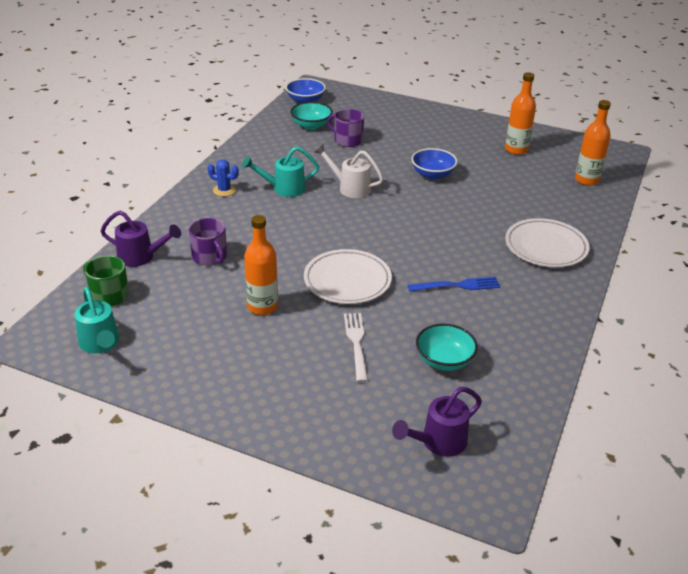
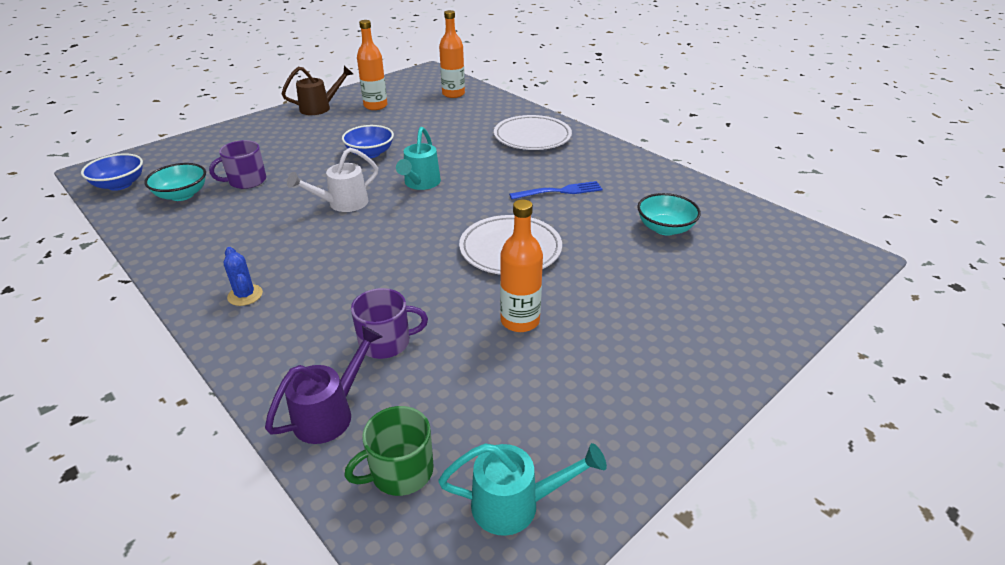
camera: 65 degrees left, 0 degrees up
blue cactus [207,159,239,196] -> blue cactus turned 75 degrees counterclockwise [224,247,263,306]
turquoise watering can [242,147,319,197] -> turquoise watering can moved to [396,127,441,190]
white fork [344,313,368,382] -> none
purple watering can [392,387,482,457] -> none
blue fork [408,277,500,292] -> blue fork turned 60 degrees clockwise [509,181,603,199]
none -> brown watering can [282,66,353,115]

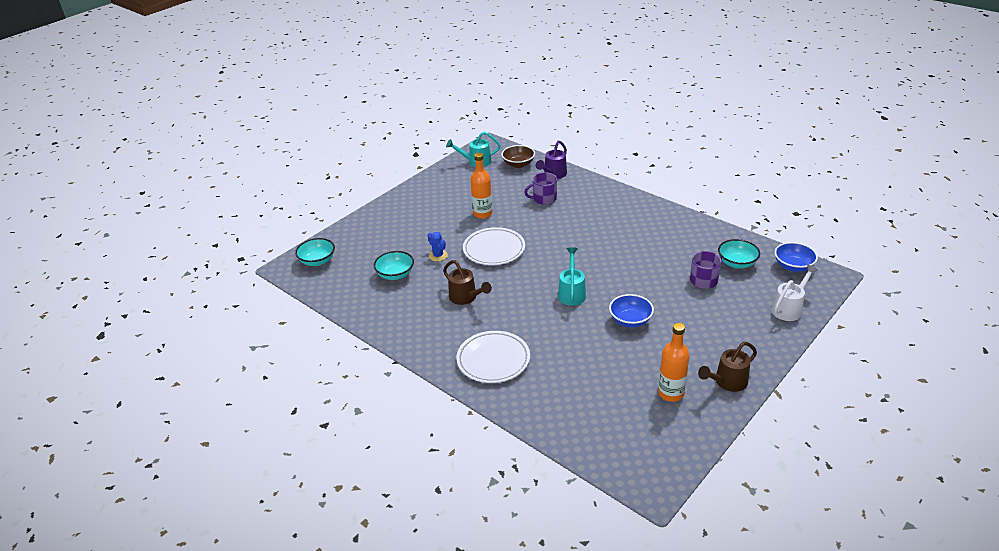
camera: 175 degrees right, 0 degrees up
blue cactus [224,247,263,306] -> blue cactus moved to [428,232,448,261]
white watering can [287,147,378,212] -> white watering can moved to [771,265,818,321]
green mug [344,406,434,496] -> brown bowl [501,145,535,168]
orange bottle [439,10,465,98] -> none
blue fork [509,181,603,199] -> brown watering can [443,260,492,305]
none -> turquoise bowl [295,238,335,266]

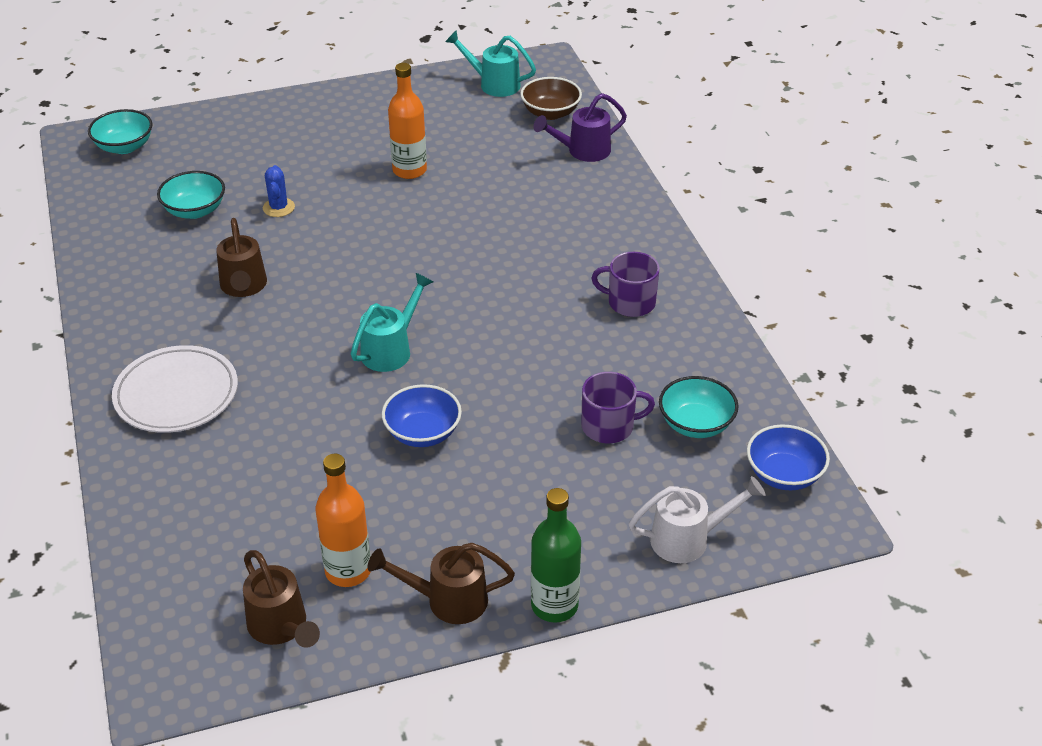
camera: 30 degrees right, 5 degrees up
white plate [463,227,525,265] -> none
purple mug [524,172,557,205] -> purple mug moved to [591,252,660,317]
none -> brown watering can [243,550,320,648]
none -> green bottle [531,488,581,622]

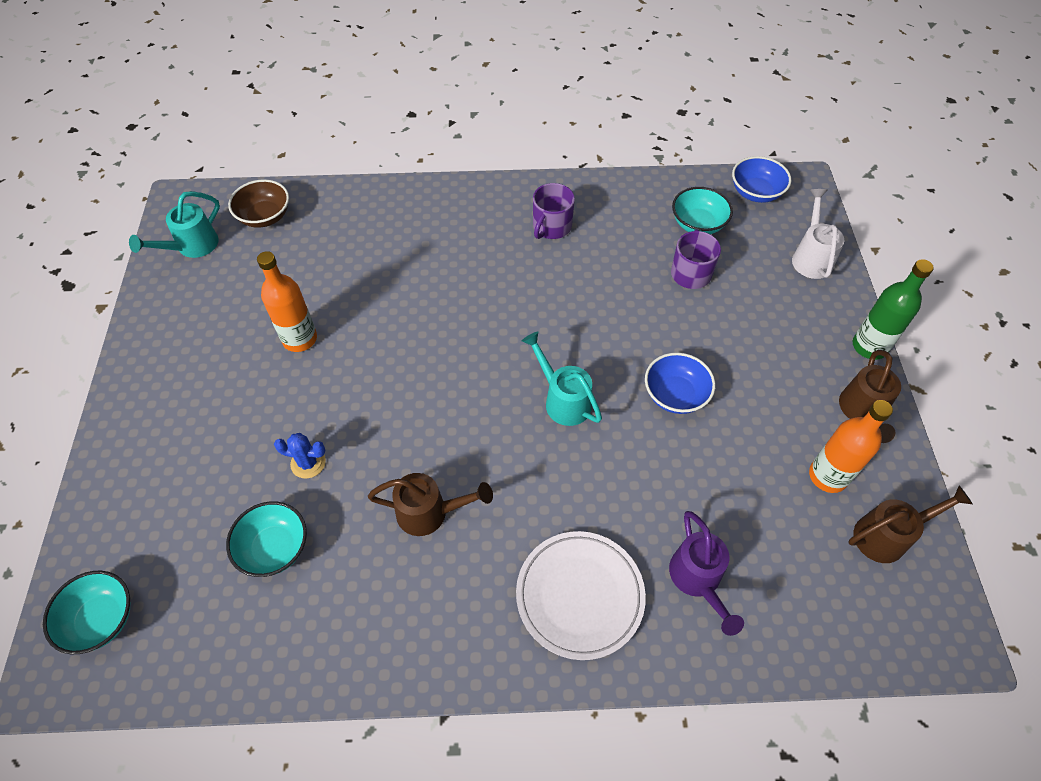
camera: 75 degrees left, 15 degrees up
purple watering can [533,93,627,162] -> purple watering can moved to [669,511,744,636]

